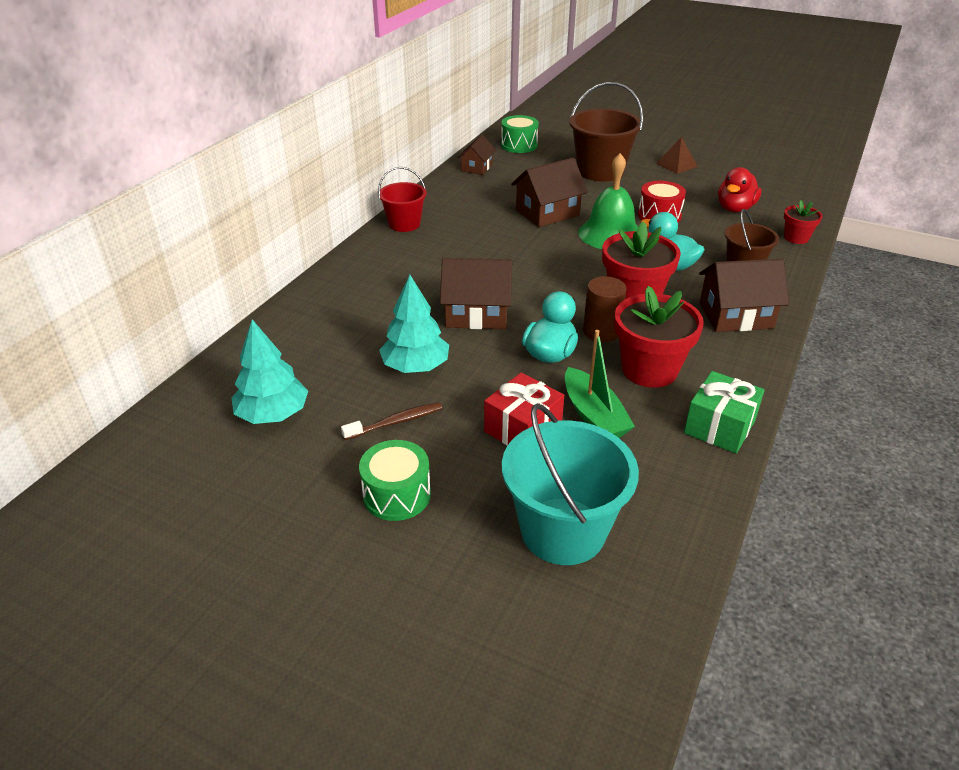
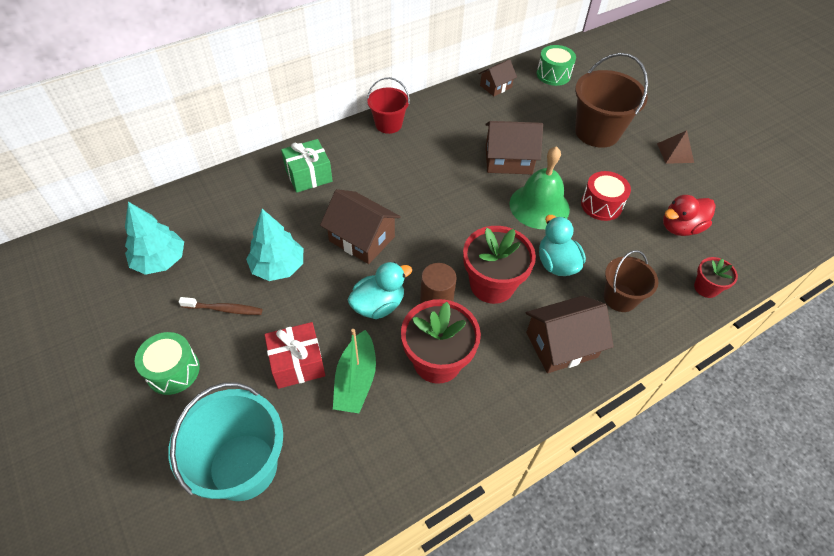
camera: 30 degrees right, 15 degrees up
green gift [684,371,765,454] -> green gift moved to [281,139,333,193]
brown house [699,259,789,332] -> brown house turned 45 degrees counterclockwise [526,296,614,373]

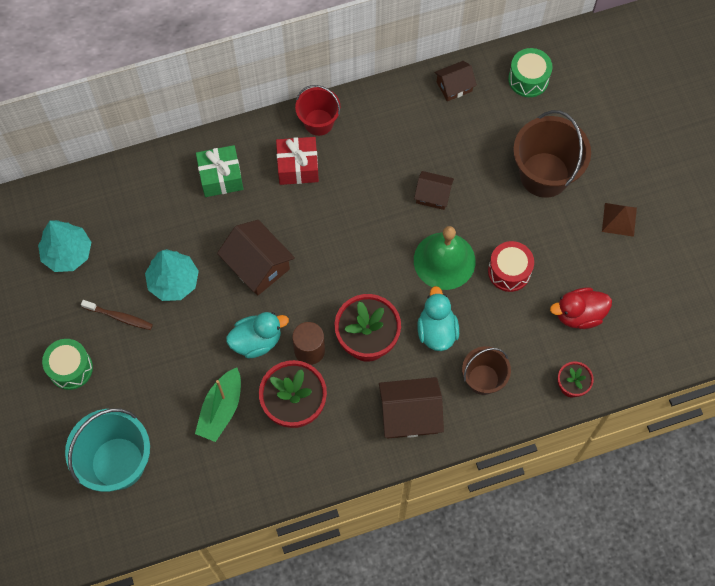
camera: 15 degrees right, 15 degrees up
red gift [264,322,325,389] -> red gift moved to [276,137,319,185]
brown house [485,121,543,174] -> brown house [414,171,454,210], size x0.61

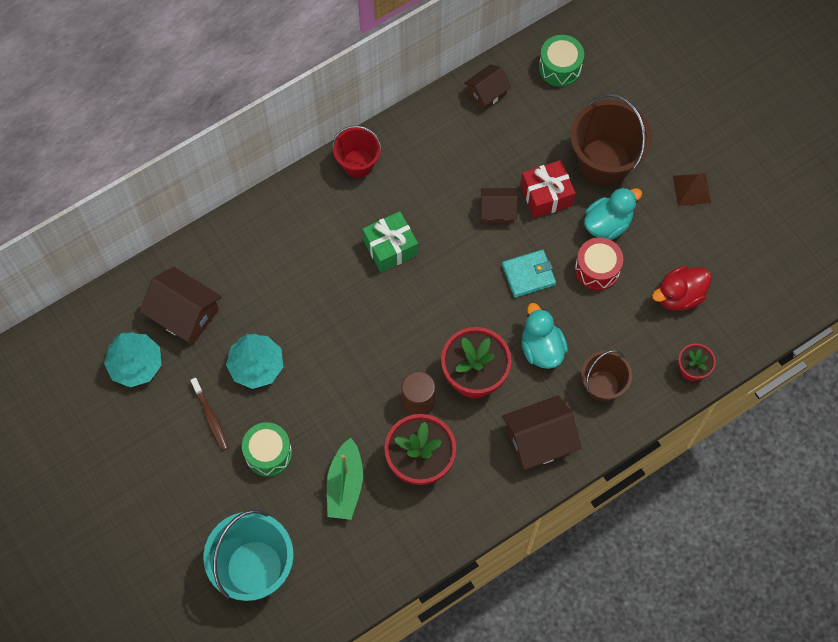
camera: 15 degrees left, 0 degrees up
green drum [42,339,93,390] -> green drum moved to [242,422,292,477]
brown toothbrush [81,300,153,330] -> brown toothbrush turned 60 degrees clockwise [190,378,229,451]
green gift [196,145,244,197] -> green gift moved to [362,211,418,273]
brown house [217,220,295,296] -> brown house moved to [139,267,222,345]
turquoise duck [226,312,289,358] -> turquoise duck moved to [584,187,642,240]
red gift [276,137,319,185] -> red gift moved to [521,160,575,218]
green bell [414,226,475,290] -> turquoise wallet [502,250,556,298]

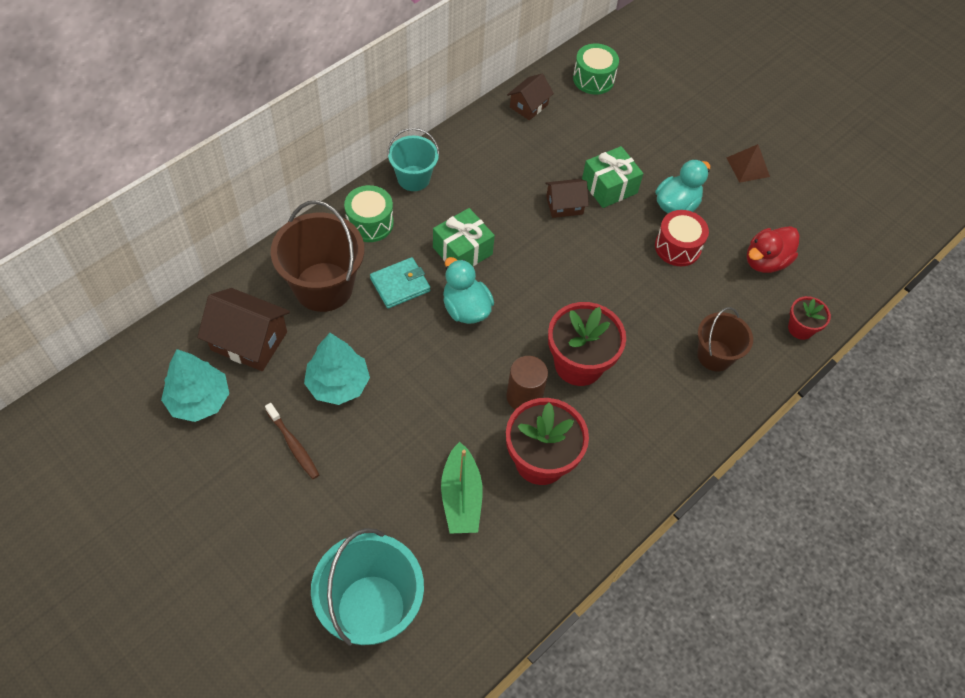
camera: 15 degrees left, 10 degrees down
green drum [242,422,292,477] -> green drum moved to [344,185,394,242]
red bucket [332,126,382,178] -> turquoise bucket [387,128,439,191]
turquoise wallet [502,250,556,298] -> turquoise wallet moved to [370,257,430,308]
brown house [502,395,581,471] -> none
red gift [521,160,575,218] -> green gift [582,146,643,208]
turquoise duck [521,303,568,369] -> turquoise duck moved to [443,257,494,324]
brown bucket [570,93,652,186] -> brown bucket moved to [271,200,364,312]

